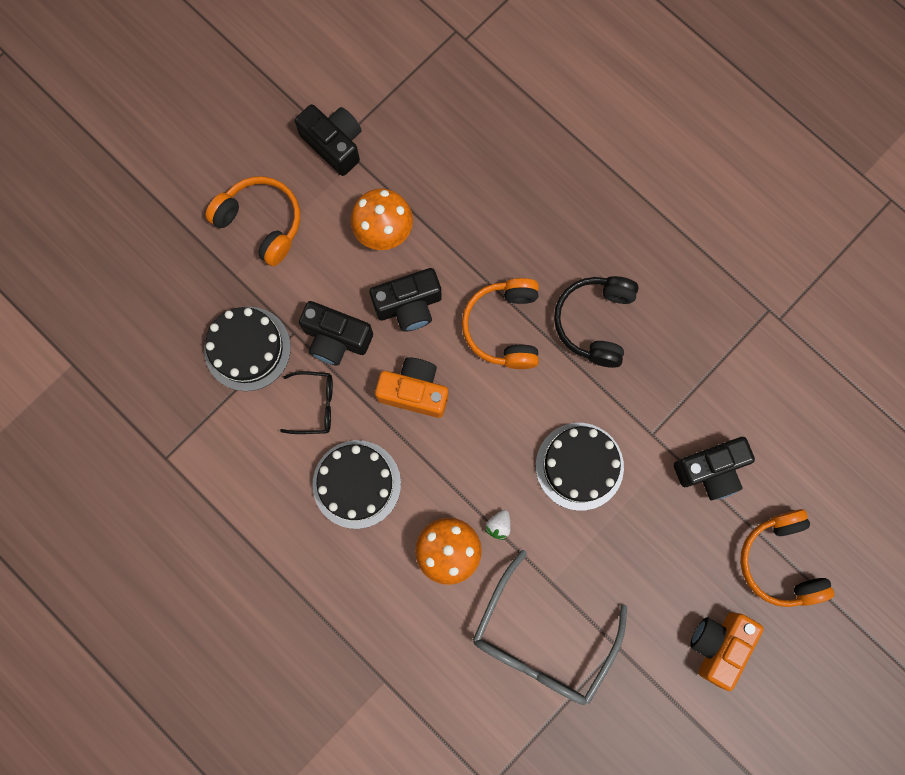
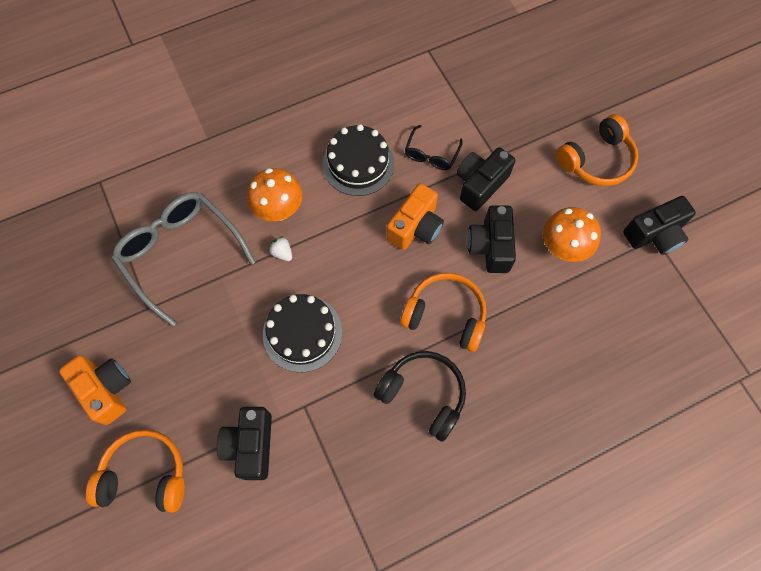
camera: 110 degrees right, 10 degrees down
black cake [204,307,291,391] -> none

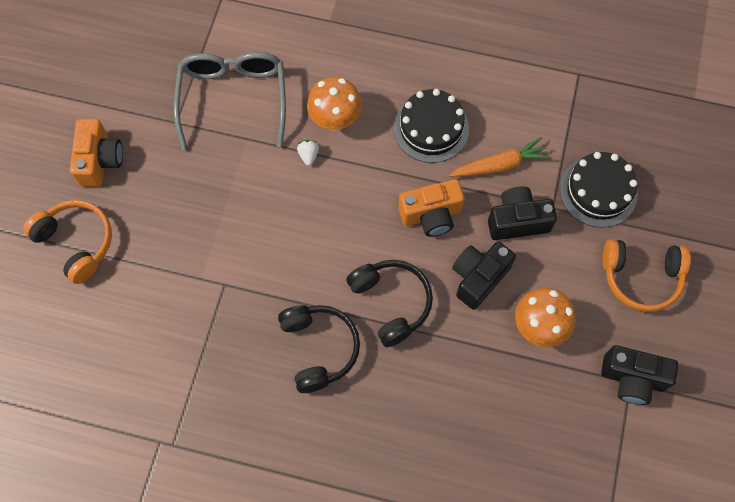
camera: 40 degrees right, 0 degrees up
black camera [217,407,272,480] -> none
black cake [263,294,342,373] -> black cake moved to [560,152,638,228]
orange headphones [400,273,486,352] -> black headphones [346,260,433,347]
black glasses [405,125,463,170] -> orange carrot [449,137,551,177]

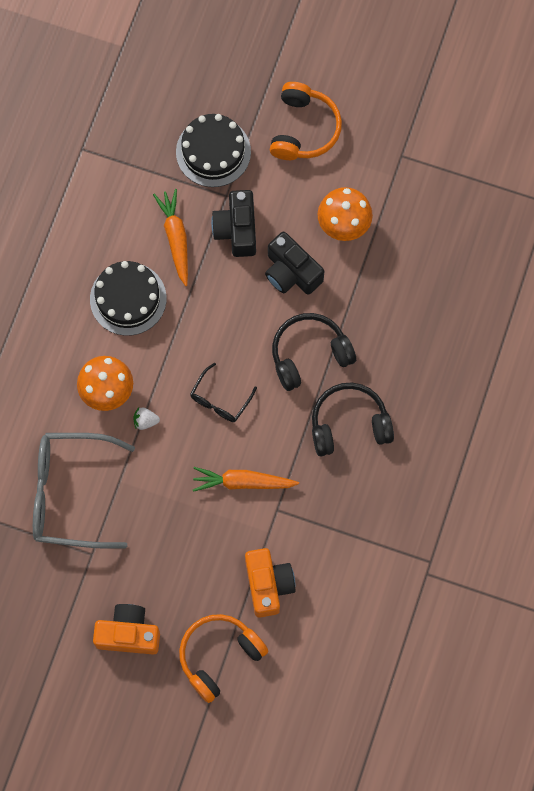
camera: 85 degrees left, 5 degrees up
orange camera [398,179,464,237] -> orange camera moved to [245,548,296,618]
black camera [601,345,679,405] -> none
none -> black glasses [190,363,257,422]
none -> orange carrot [193,467,299,492]

